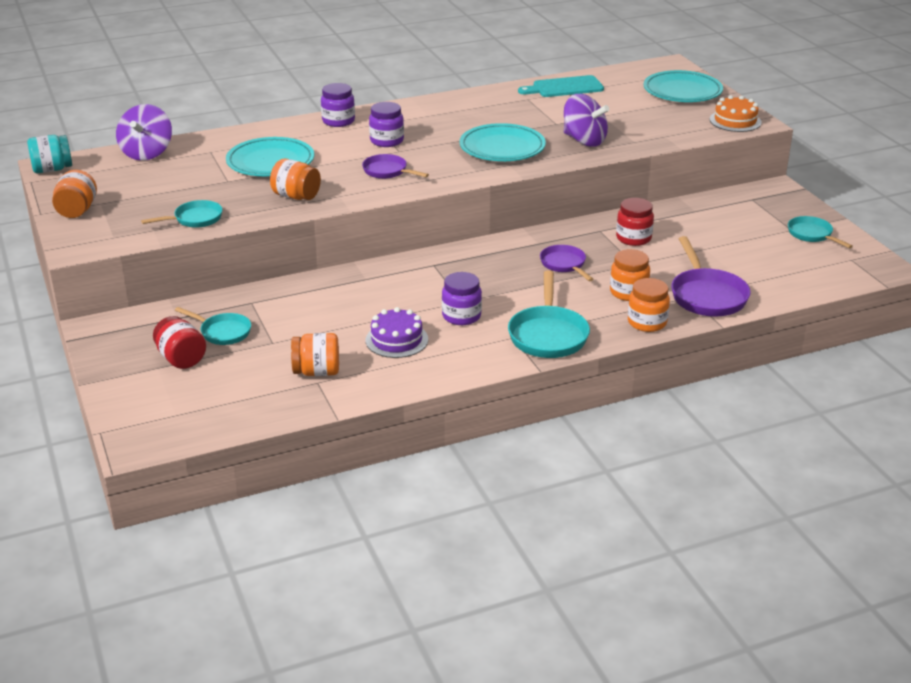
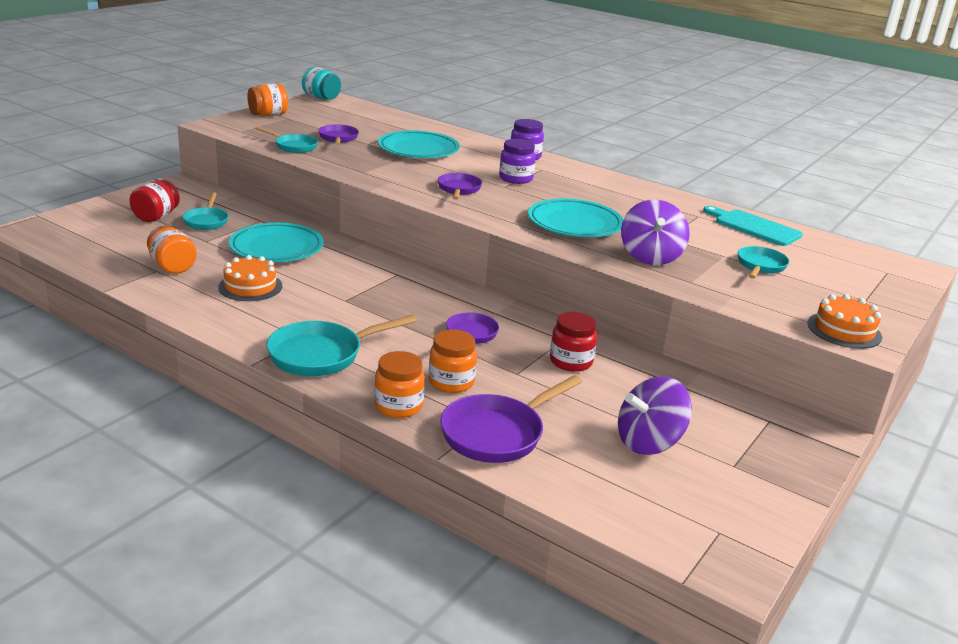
camera: 55 degrees right, 5 degrees down
purple spinning top [116,104,172,161] -> purple spinning top moved to [618,377,692,455]
orange jar [270,159,321,200] -> none
purple cake [366,307,428,358] -> orange cake [218,255,282,301]
purple jar [442,272,482,325] -> none
turquoise plate [643,70,723,102] -> turquoise plate moved to [229,223,324,262]
turquoise pan [788,216,853,248] -> turquoise pan moved to [738,246,789,279]
none -> purple pan [318,125,359,145]

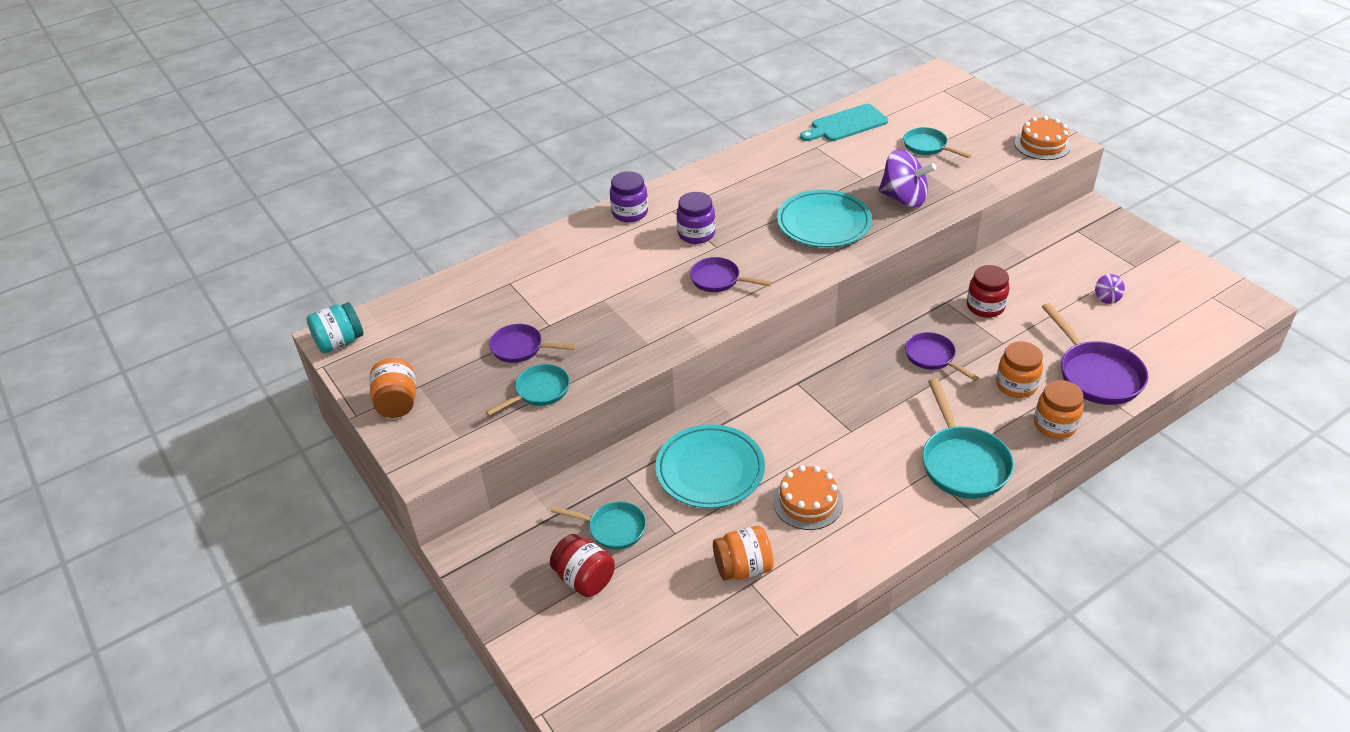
camera: 65 degrees left, 15 degrees up
turquoise plate [378,131,460,158] -> none
purple spinning top [618,377,692,455] -> purple spinning top [1095,274,1125,304], size x0.47

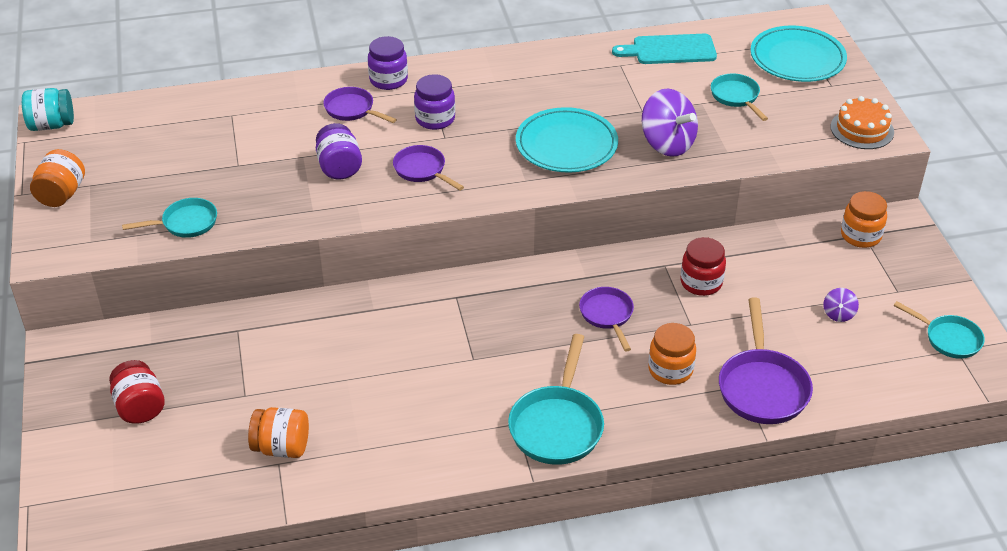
camera: 20 degrees right, 0 degrees up
purple pan [489,324,576,363] -> purple pan moved to [323,87,397,123]
turquoise pan [551,501,646,549] -> turquoise pan moved to [893,301,985,359]
turquoise plate [656,424,765,508] -> turquoise plate moved to [750,25,847,82]
orange cake [773,465,843,530] -> none
orange jar [1034,380,1084,439] -> orange jar moved to [841,191,887,248]
none -> purple jar [316,123,362,179]

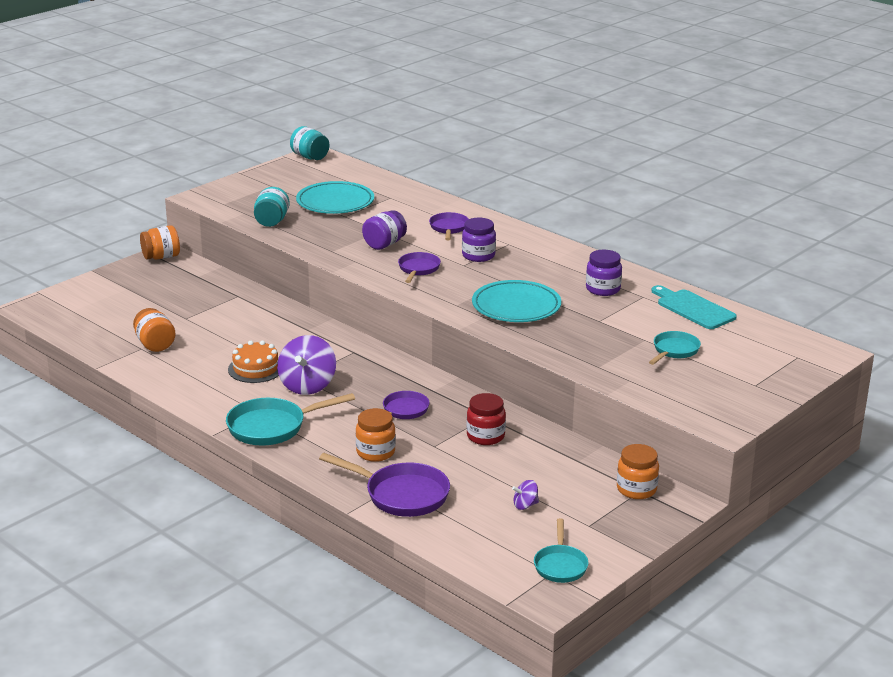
camera: 55 degrees right, 15 degrees down
orange jar [30,149,85,207] -> orange jar moved to [140,225,180,260]
red jar [109,360,165,424] -> none
turquoise pan [122,198,217,238] -> turquoise jar [254,187,290,227]
purple jar [368,36,408,90] -> purple jar moved to [586,250,622,296]
purple spinning top [642,89,698,157] -> purple spinning top moved to [277,335,336,395]
purple pan [719,297,813,424] -> purple pan turned 120 degrees counterclockwise [319,453,450,517]
turquoise plate [750,25,847,82] -> turquoise plate moved to [296,181,374,214]
orange cake [830,96,894,149] -> orange cake moved to [228,341,279,383]

